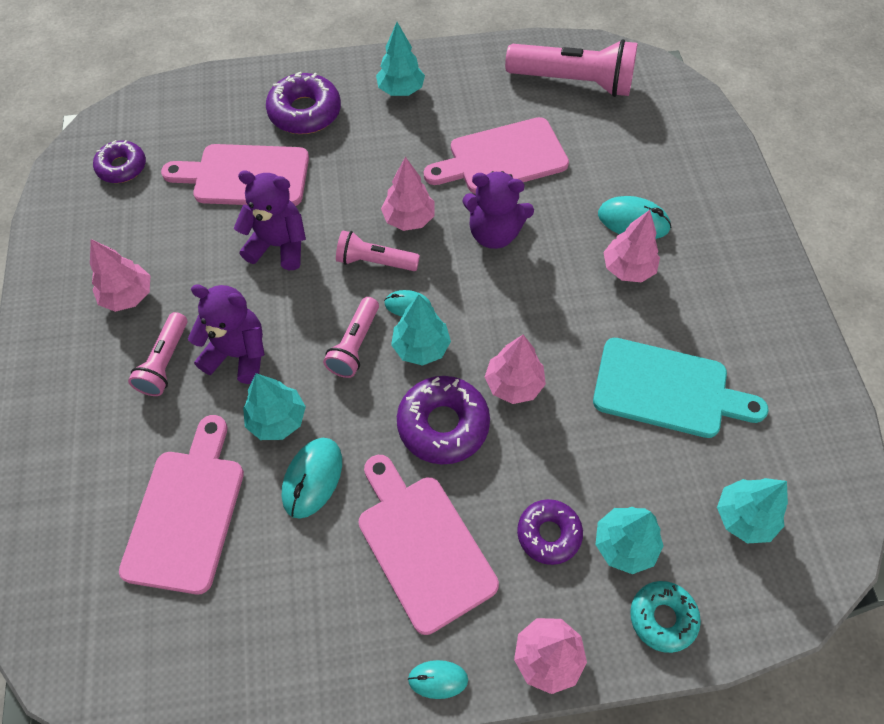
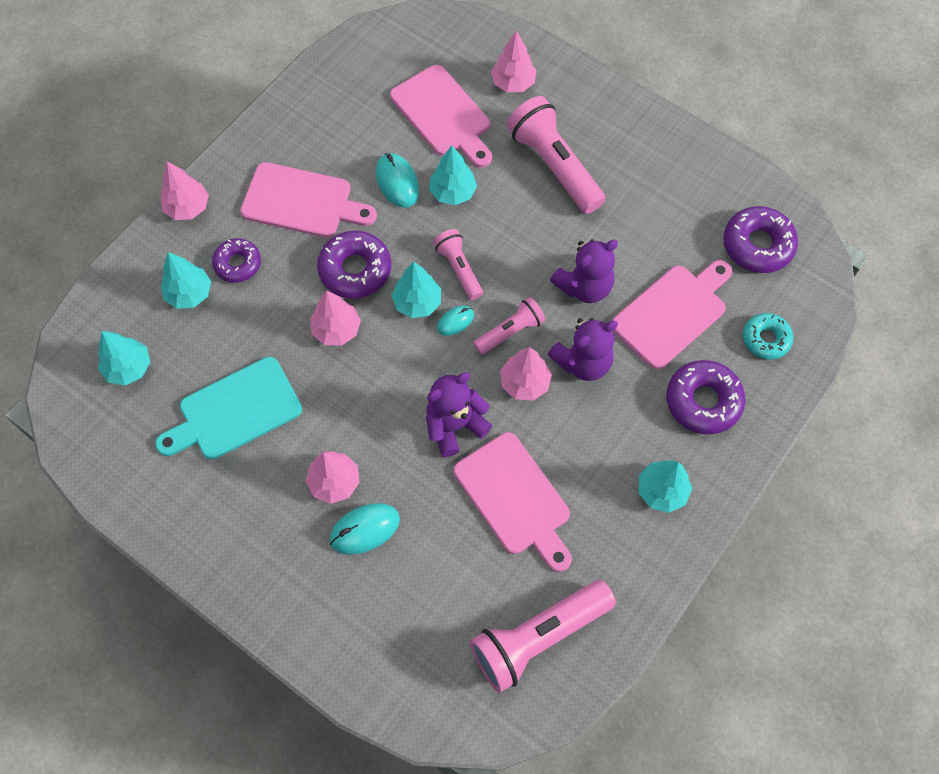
camera: 135 degrees right, 5 degrees up
pink tree [90,239,150,312] -> pink tree moved to [491,31,536,92]
purple donut [93,140,146,183] -> purple donut [723,206,798,273], size x1.52
pink flashlight [128,312,187,396] -> pink flashlight [507,96,606,214], size x1.78
purple teddy bear [188,284,265,384] -> purple teddy bear moved to [548,318,618,381]
turquoise mouse [408,660,468,699] -> none
pink cutting board [424,117,569,194] -> pink cutting board turned 120 degrees clockwise [454,432,572,572]
turquoise donut [630,581,701,653] -> turquoise donut moved to [743,313,793,360]

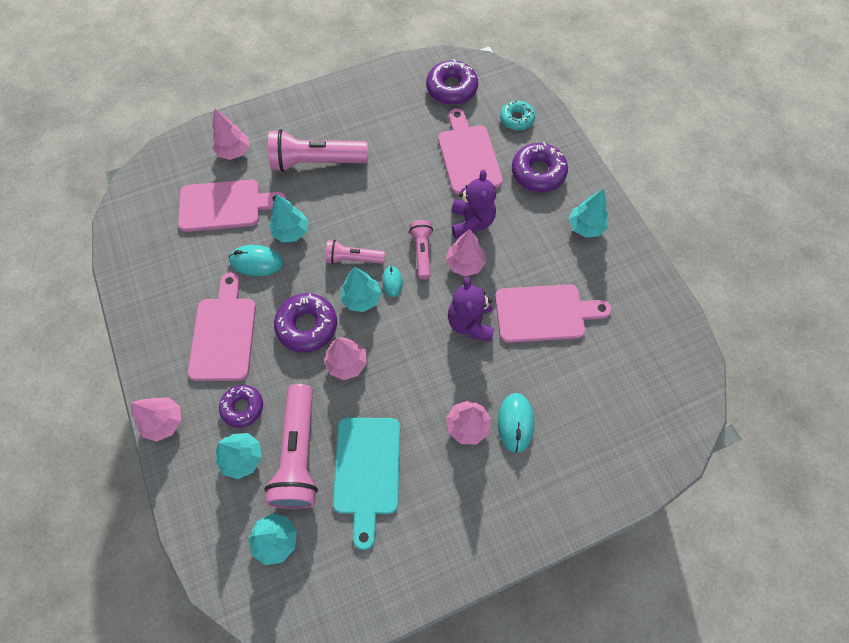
camera: 60 degrees left, 0 degrees up
pink cutting board [240,162,377,238] -> pink cutting board turned 45 degrees counterclockwise [188,272,256,381]
pink flashlight [470,580,616,693] -> pink flashlight moved to [264,384,318,509]
purple teddy bear [550,239,618,303] -> none

